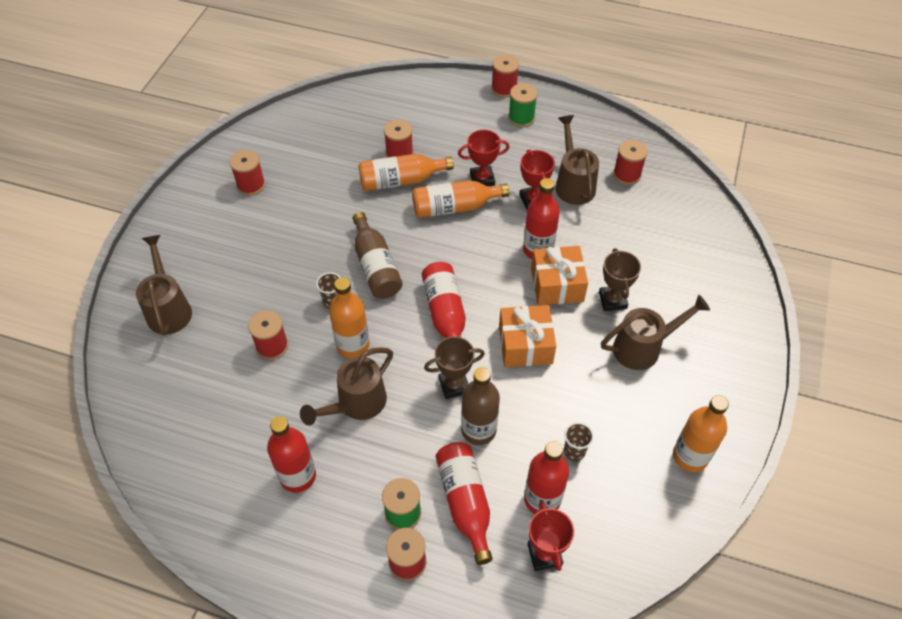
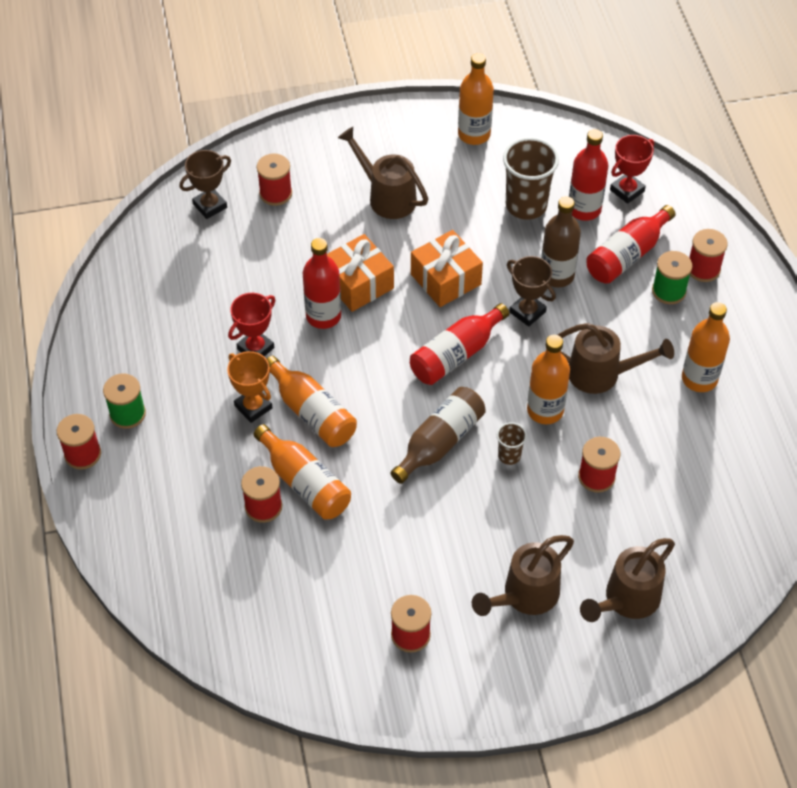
camera: 120 degrees left, 0 degrees up
red bottle [267,416,316,493] -> orange bottle [682,302,730,392]
red trophy [458,130,509,186] -> orange trophy [227,351,272,423]
brown watering can [555,115,599,205] -> brown watering can moved to [472,535,574,616]
brown cup [564,422,594,461] -> brown cup [503,137,559,220], size x2.03
brown trophy [599,248,641,311] -> brown trophy moved to [180,150,231,219]
red spool [613,140,648,185] -> red spool moved to [257,154,292,206]

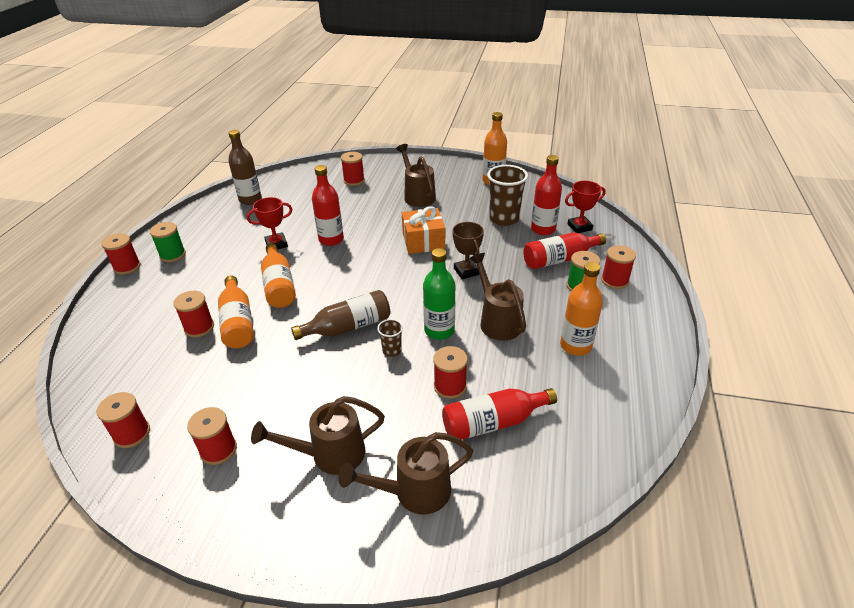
camera: 25 degrees right, 15 degrees down
brown trophy [180,150,231,219] -> none
orange trophy [227,351,272,423] -> none
orange gift [327,234,394,312] -> none
red bottle [410,303,509,385] -> red bottle moved to [442,388,557,440]
orange bottle [527,335,570,424] -> green bottle [423,248,455,340]
brown bottle [541,196,581,287] -> brown bottle moved to [228,130,262,205]
brown watering can [558,323,674,394] -> brown watering can turned 150 degrees counterclockwise [469,253,526,341]
none -> red spool [97,392,150,448]

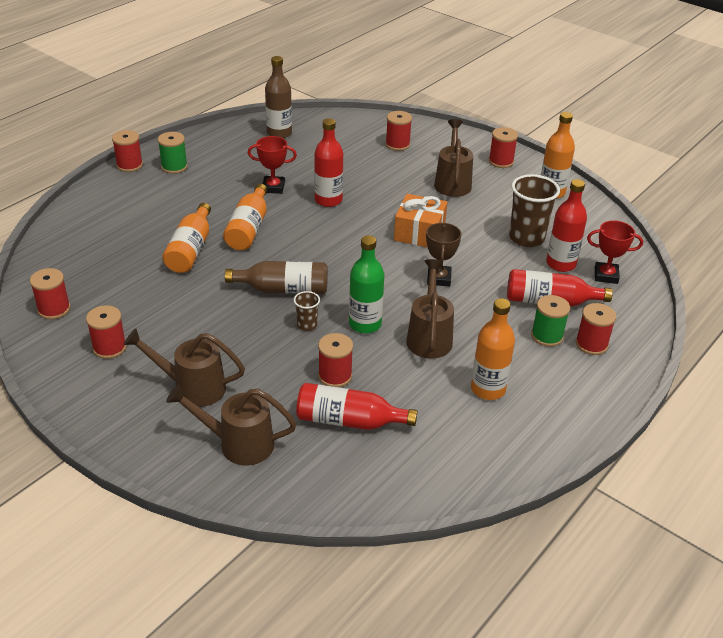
camera: 25 degrees right, 0 degrees up
red spool [173,291,214,337] -> red spool moved to [489,127,518,168]

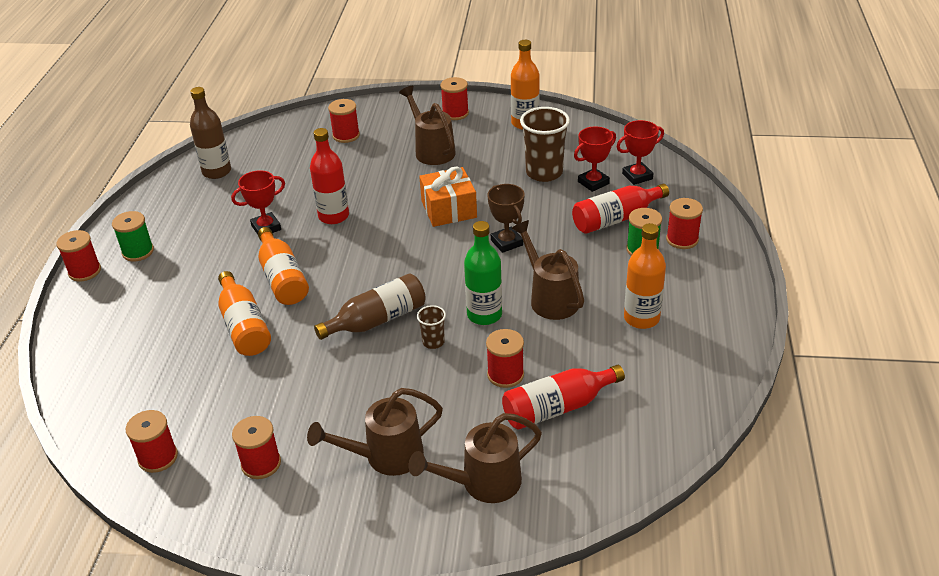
camera: 30 degrees left, 0 degrees up
red bottle [546,179,587,272] -> red trophy [574,126,616,192]

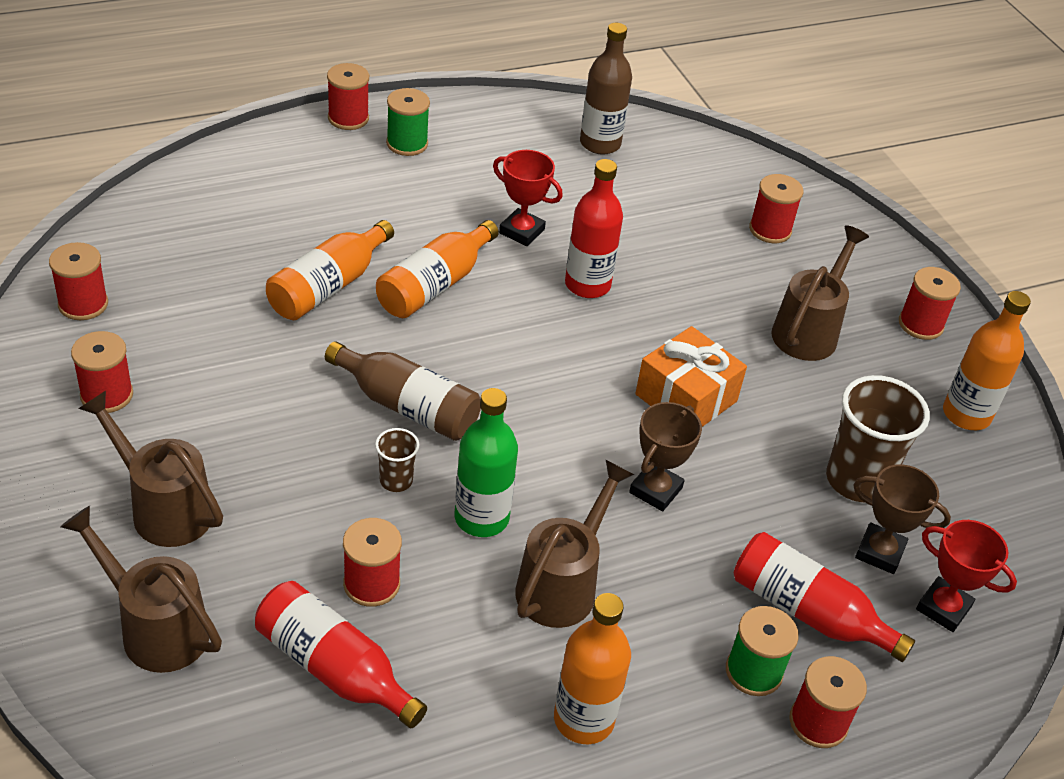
camera: 55 degrees right, 5 degrees up
red trophy [574,126,616,192] -> brown trophy [853,464,951,574]

